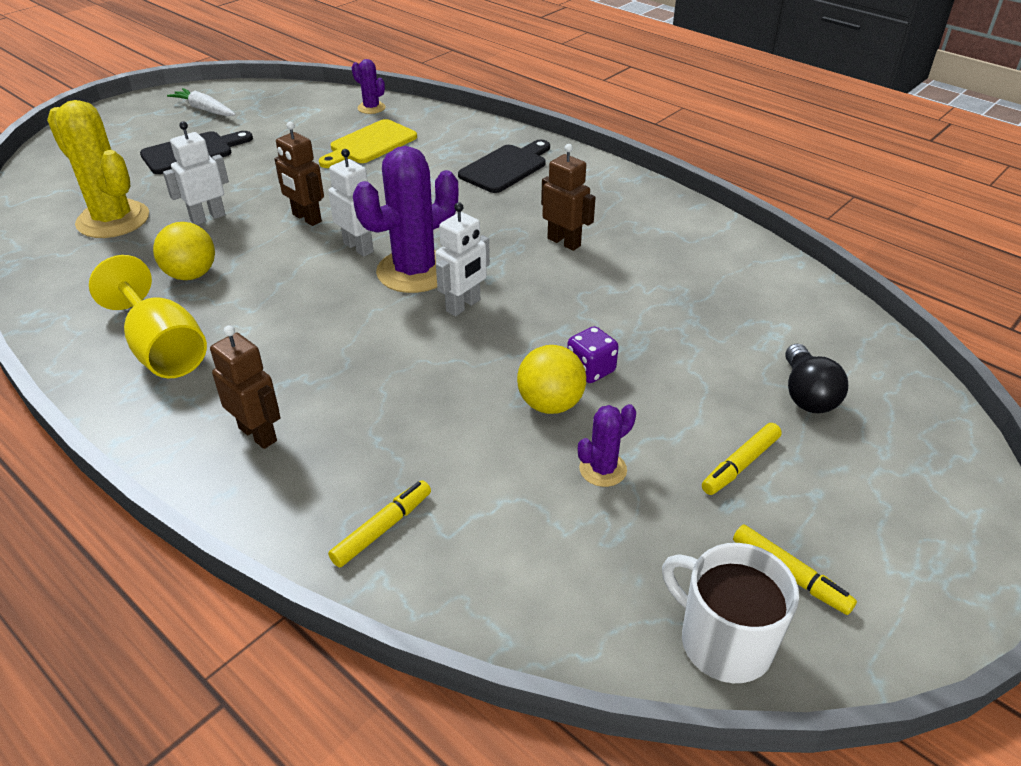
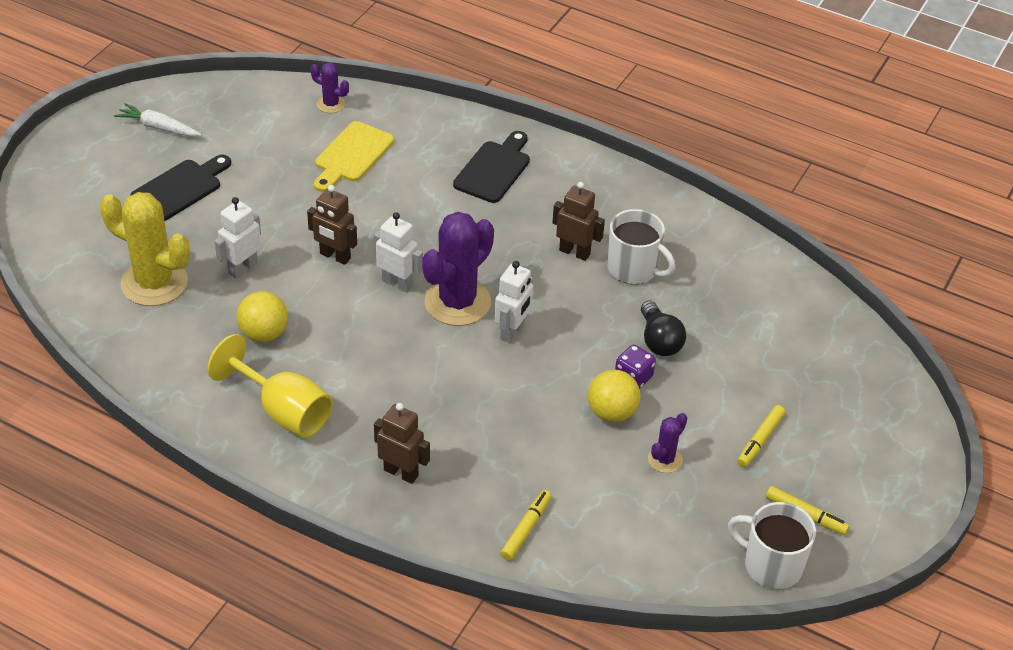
camera: 15 degrees left, 5 degrees up
black light bulb [785,344,848,413] -> black light bulb moved to [641,301,686,356]
none -> white mug [608,209,675,284]

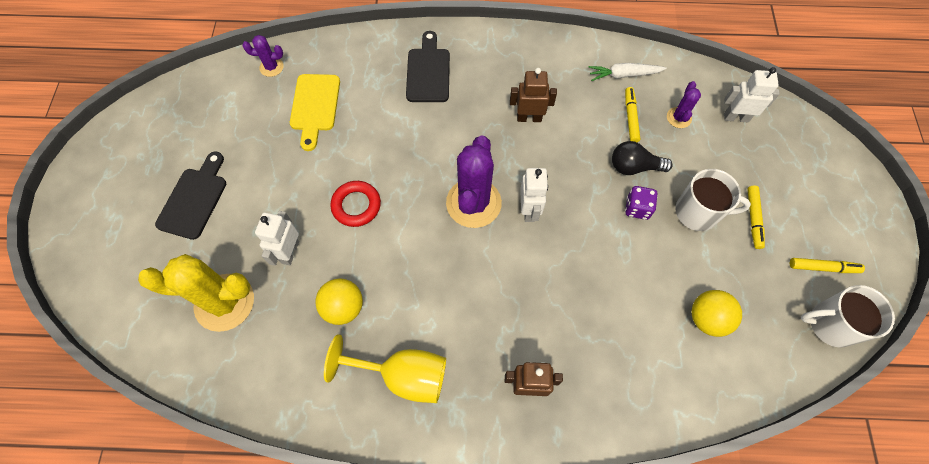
camera: 25 degrees left, 20 degrees up
white carrot [114,103,202,136] -> white carrot moved to [588,63,667,81]
brown robot [307,185,357,265] -> red ring [330,181,381,227]
white robot [374,212,423,293] -> white robot moved to [724,67,780,122]
yellow marker [500,490,552,561] -> yellow marker moved to [625,87,640,142]
yellow ball [588,369,640,422] -> yellow ball moved to [691,290,742,337]
white mug [608,209,675,284] -> white mug moved to [675,169,751,231]
black light bulb [641,301,686,356] -> black light bulb turned 135 degrees clockwise [612,141,673,175]
purple cactus [648,413,687,473] -> purple cactus moved to [667,81,701,128]

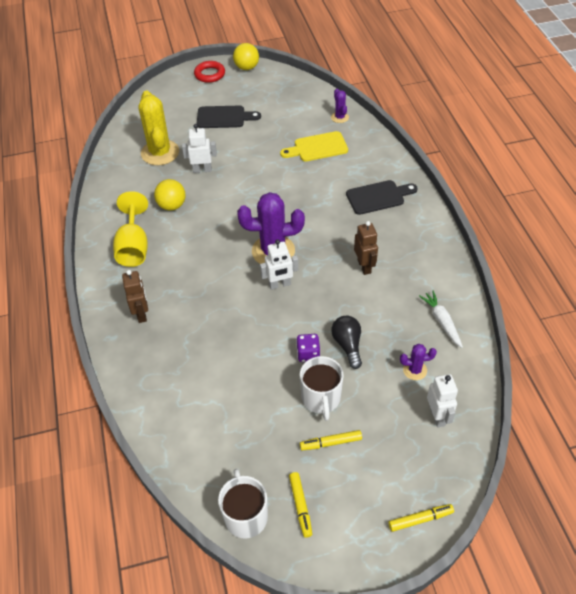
camera: 75 degrees right, 15 degrees down
red ring [330,181,381,227] -> red ring moved to [194,61,225,83]
yellow marker [625,87,640,142] -> yellow marker moved to [388,504,454,532]
yellow ball [691,290,742,337] -> yellow ball moved to [233,43,259,70]

